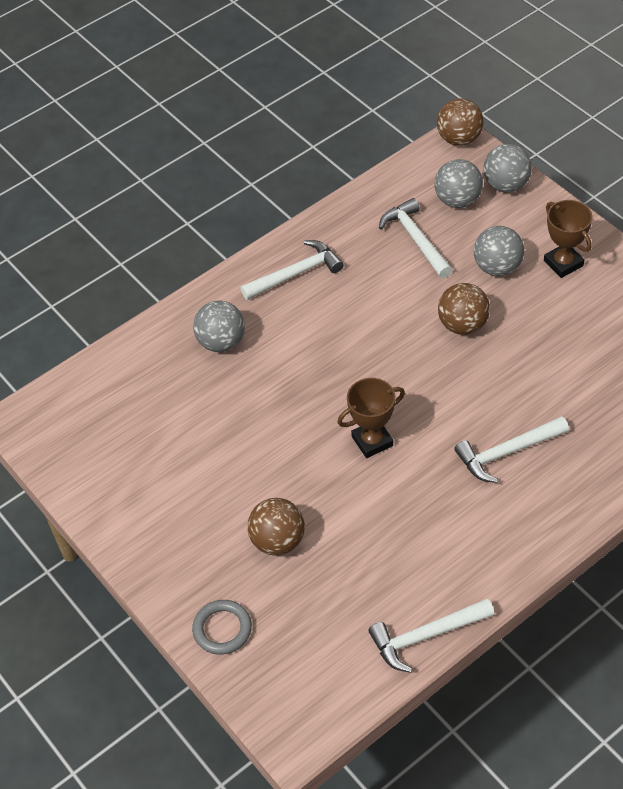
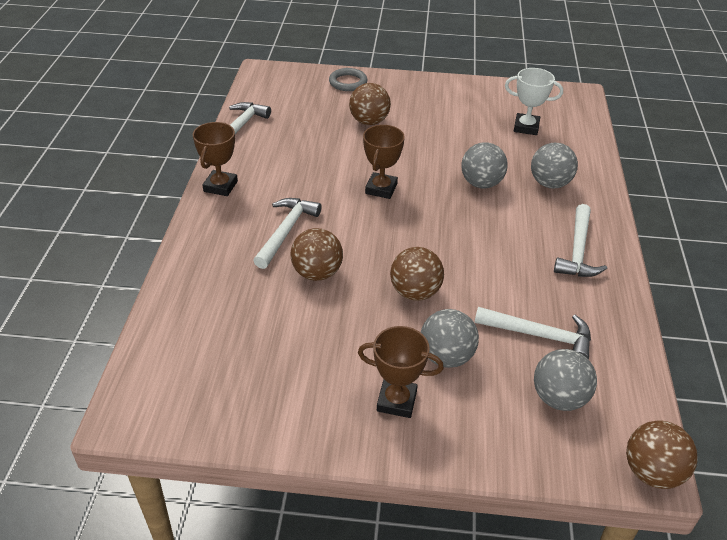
camera: 130 degrees right, 10 degrees down
grey ball [483,144,532,193] -> grey ball moved to [461,142,508,188]
none -> brown trophy [193,122,238,196]
none -> brown ball [291,228,343,281]
none -> white trophy [505,68,563,135]

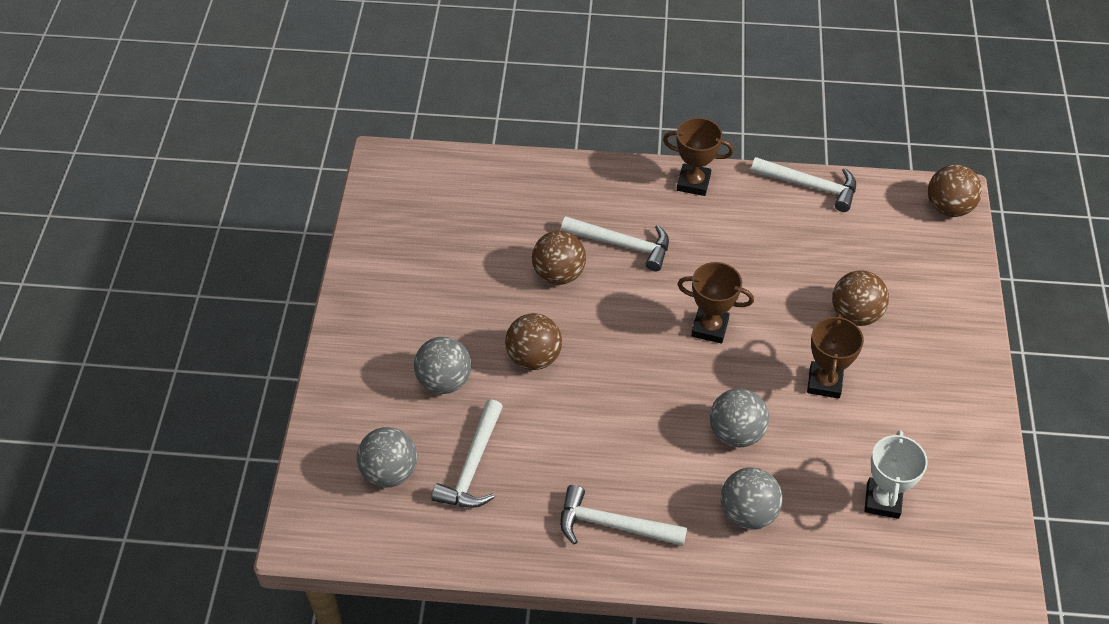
camera: 90 degrees right, 10 degrees up
grey ring [329,68,367,91] -> none
brown trophy [358,326,444,418] -> brown trophy moved to [807,313,864,399]
brown ball [626,421,698,489] -> brown ball moved to [928,165,982,217]

